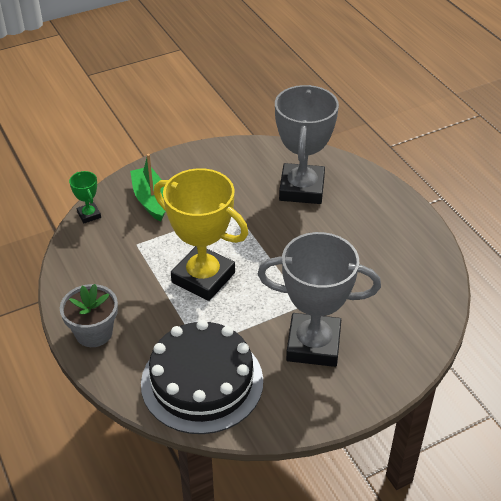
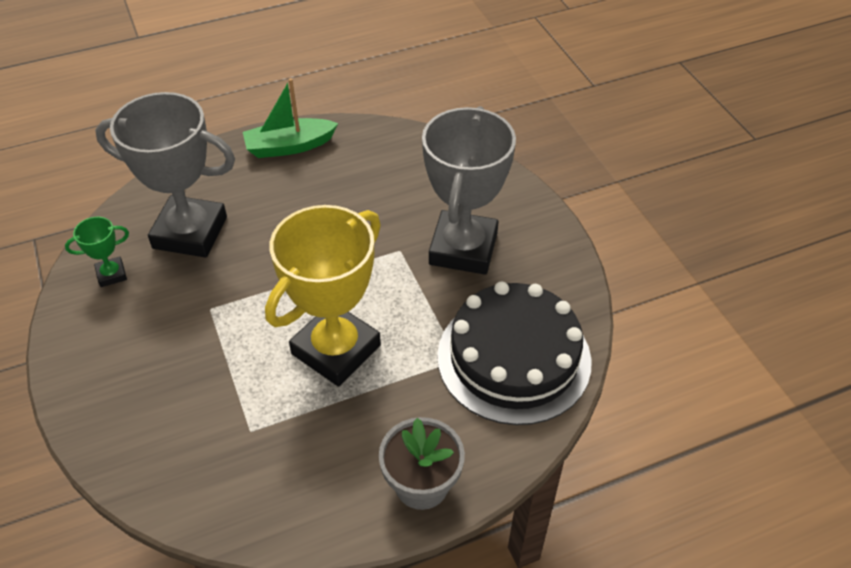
camera: 85 degrees left, 5 degrees up
green trophy [69,171,101,223] -> green trophy moved to [65,217,129,287]
green boat [130,154,166,222] -> green boat moved to [243,78,338,158]

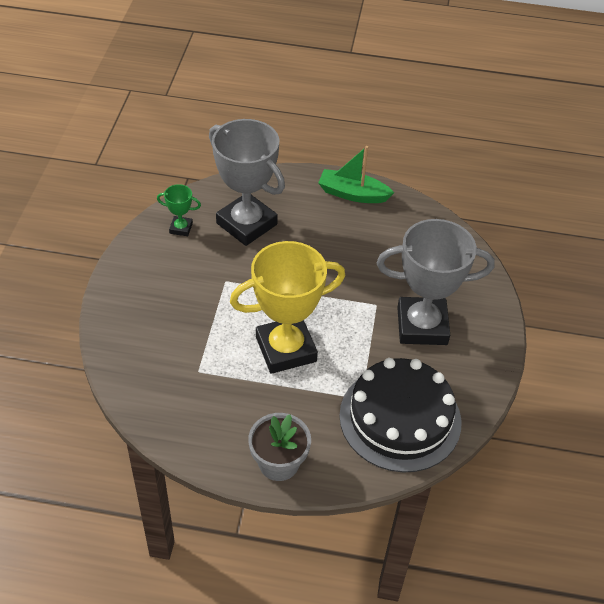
camera: 30 degrees right, 0 degrees up
grey trophy [422,106,516,275] -> grey trophy turned 45 degrees clockwise [377,219,495,345]

